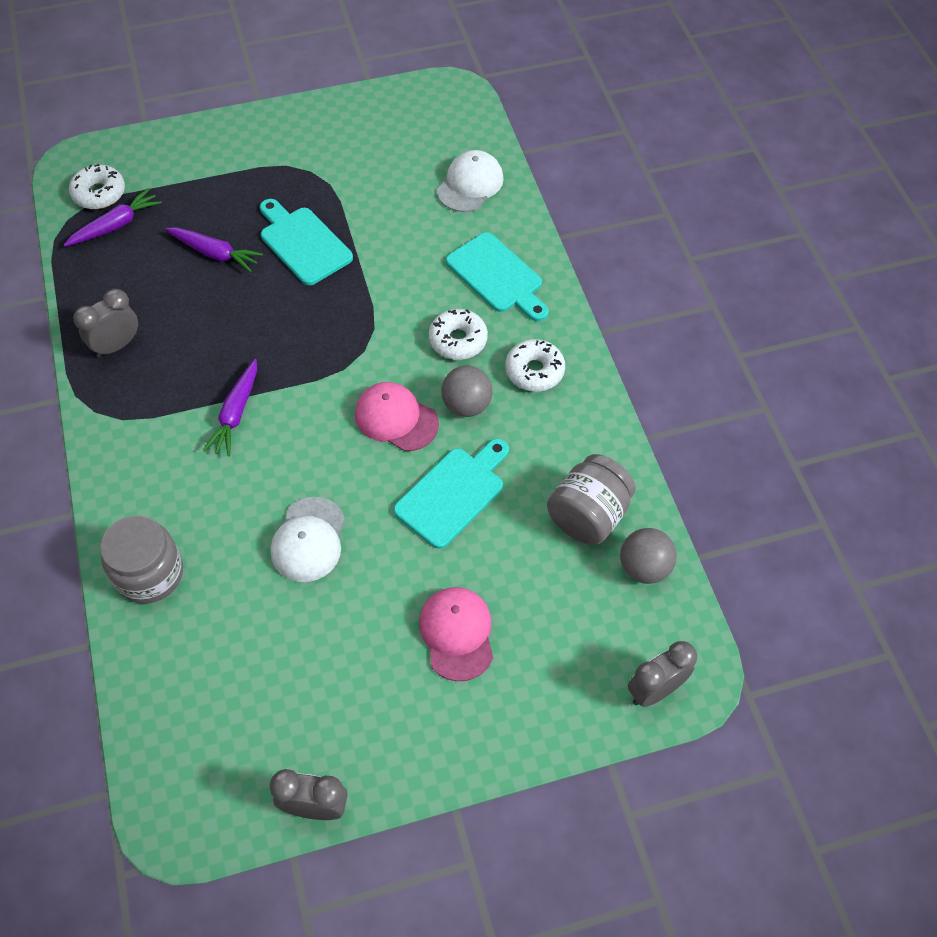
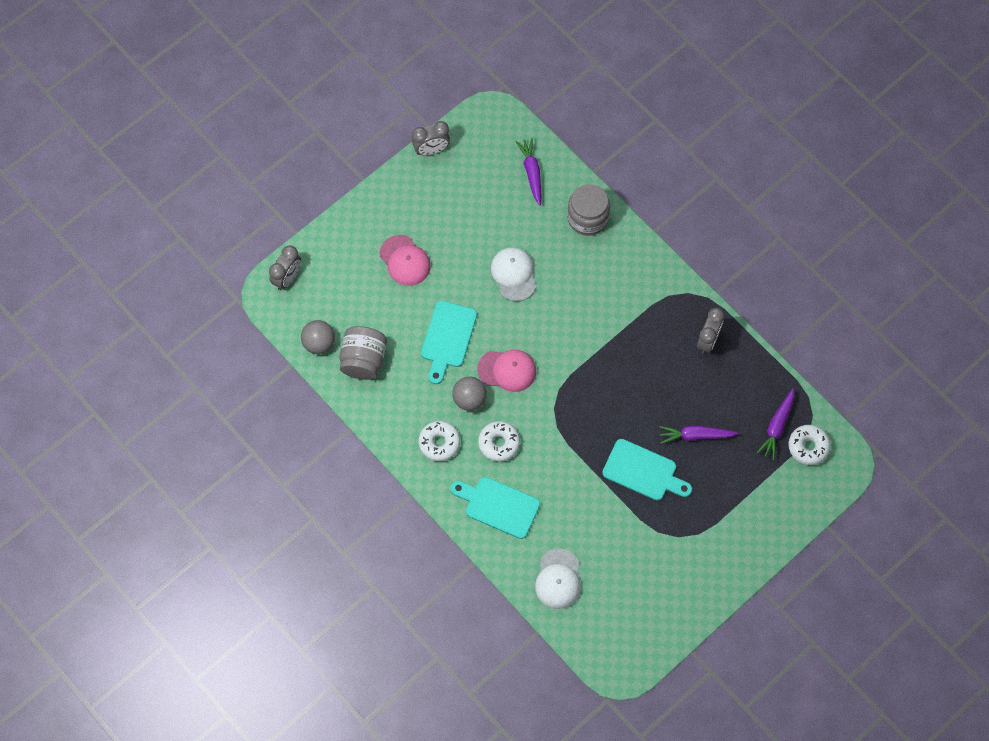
camera: 155 degrees right, 10 degrees up
purple carrot [203,359,257,456] -> purple carrot moved to [516,138,541,205]

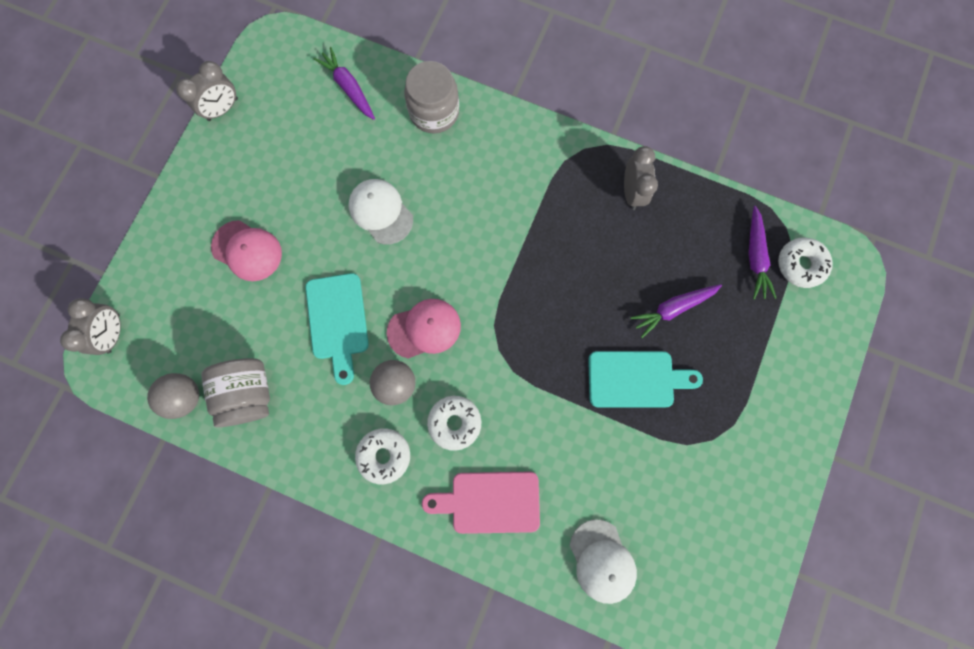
camera: 25 degrees left, 10 degrees up
turquoise cutting board [450,477,540,539] -> pink cutting board [422,472,540,534]

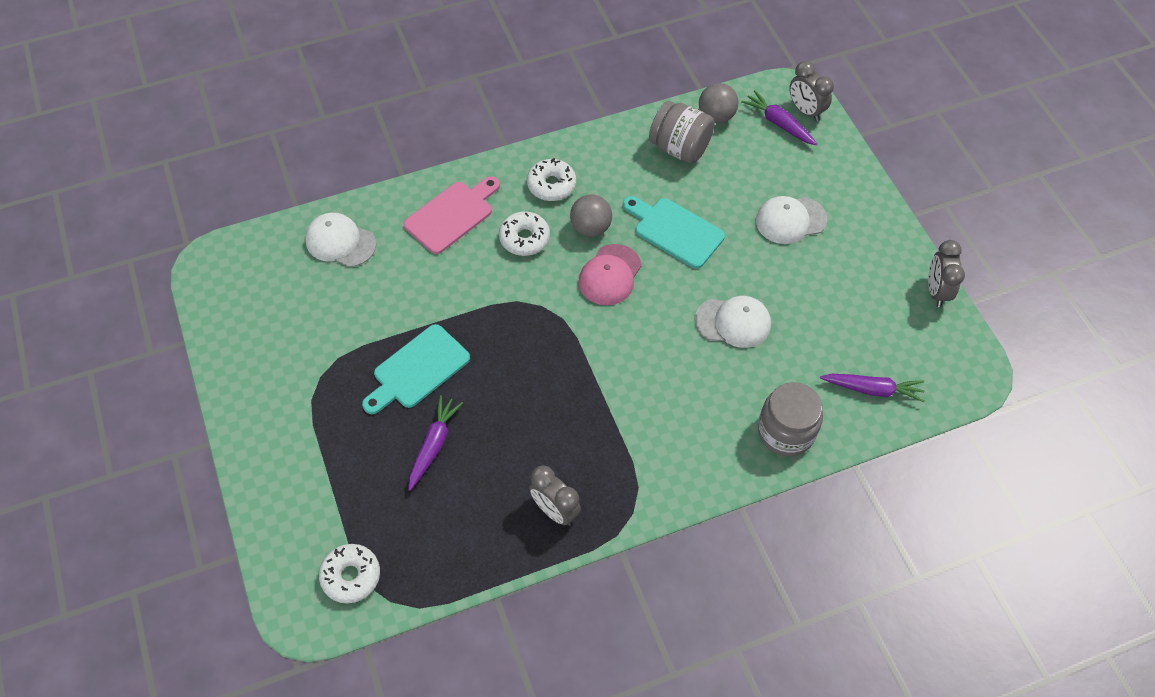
camera: 135 degrees right, 20 degrees down
pink cap [211,220,282,281] -> white cap [756,196,827,244]
purple carrot [748,206,776,299] -> purple carrot moved to [741,90,818,145]

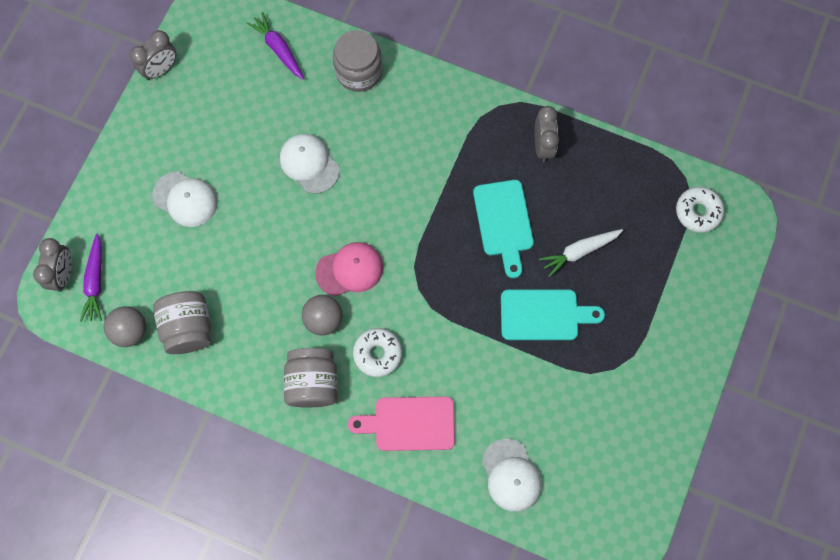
camera: 135 degrees left, 15 degrees up
purple carrot [408,395,463,491] -> white carrot [539,229,623,277]
white donut [527,158,576,201] -> grey jar [284,348,338,408]
turquoise cutting board [623,196,725,269] -> turquoise cutting board moved to [473,180,534,278]

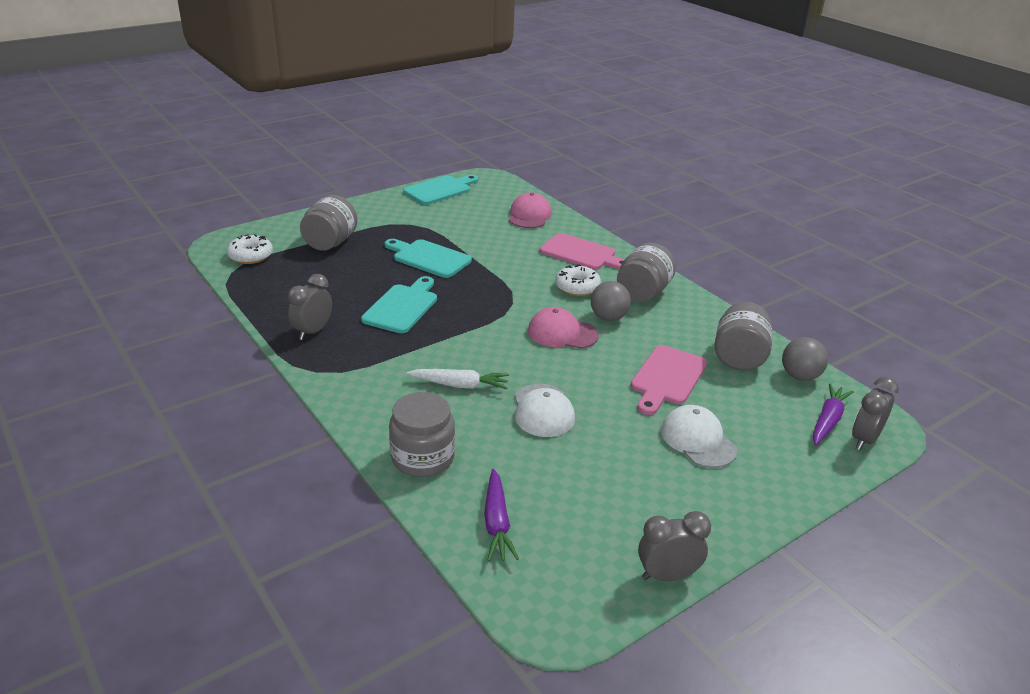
camera: 150 degrees left, 40 degrees down
white cap [482,439,542,512] -> pink cap [509,192,552,228]
white carrot [539,229,623,277] -> white carrot moved to [406,369,509,389]
none -> grey jar [300,195,358,251]
none -> turquoise cutting board [403,175,478,205]
none -> pink cutting board [631,345,707,415]

